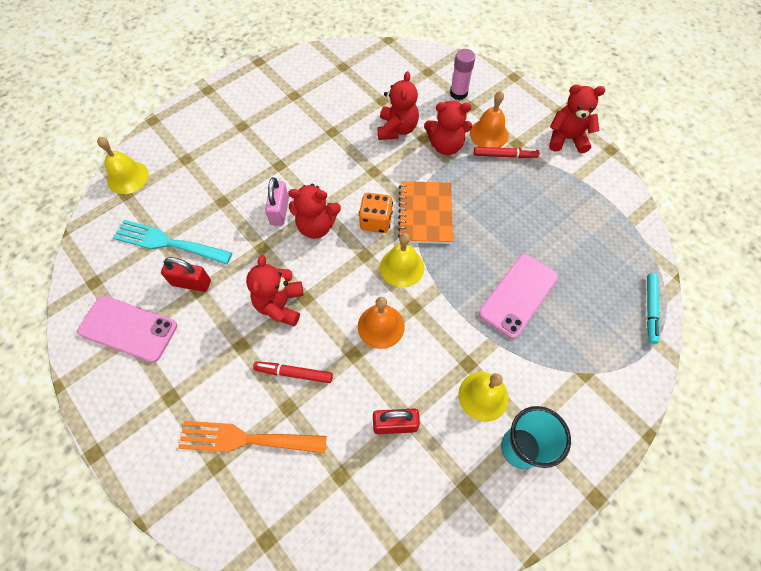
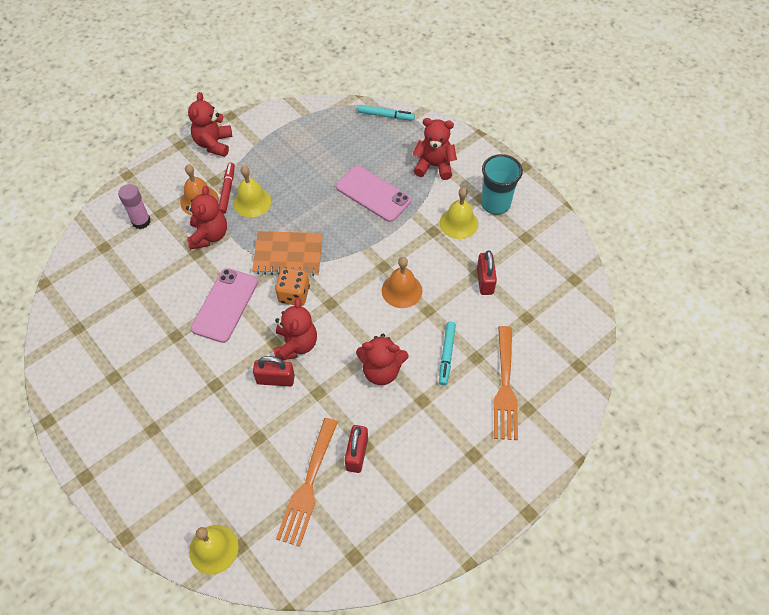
camera: 90 degrees left, 5 degrees down
pink phone [77,296,177,362] -> pink phone moved to [191,268,258,343]
turquoise fork [113,220,232,265] -> orange fork [276,418,338,547]
red marker [253,361,333,383] -> turquoise marker [439,322,456,385]
pink padlock [265,177,289,226] -> red padlock [253,356,295,387]
red teddy bear [377,71,419,140] -> red teddy bear moved to [412,118,457,180]
yellow bell [380,233,424,288] -> yellow bell moved to [233,166,271,217]

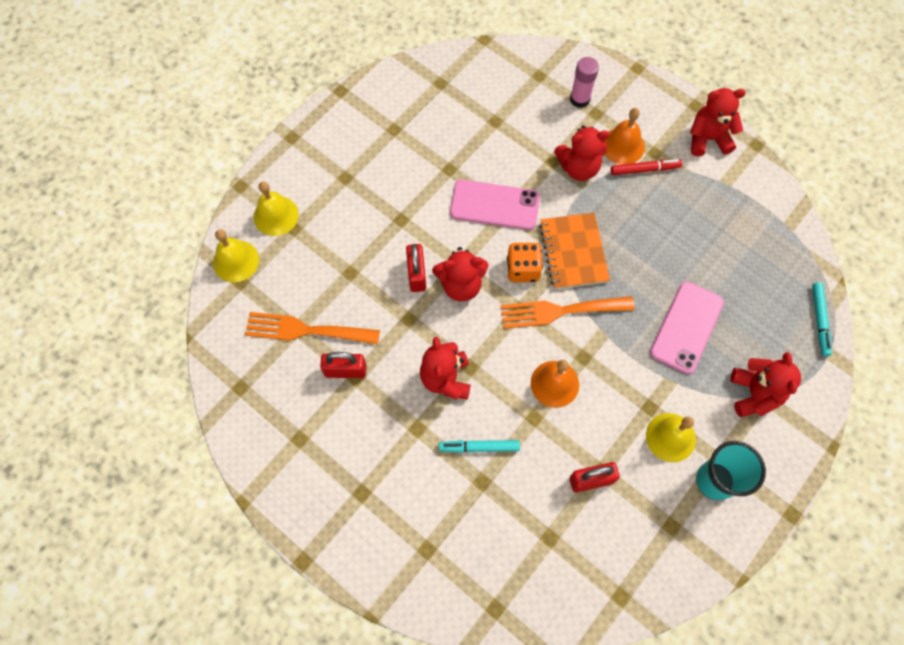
camera: 80 degrees right, 10 degrees up
yellow bell [233,166,271,217] -> yellow bell moved to [254,181,299,236]
orange fork [494,326,518,440] -> orange fork moved to [501,296,635,329]

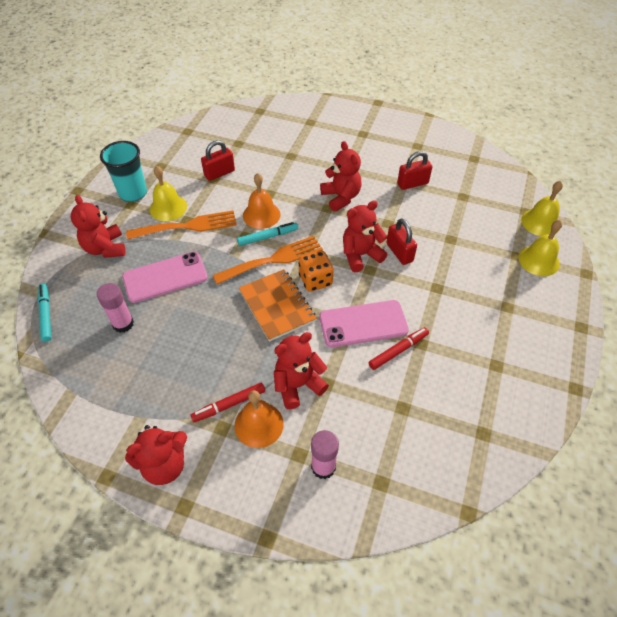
camera: 160 degrees right, 15 degrees down
orange fork [245,312,380,345] -> orange fork moved to [126,210,237,240]
turquoise marker [439,440,520,453] -> turquoise marker moved to [237,222,298,246]
pink phone [650,282,724,374] -> pink phone turned 60 degrees clockwise [122,252,208,303]
none -> pink glue stick [97,283,134,333]
none -> red marker [369,327,429,370]

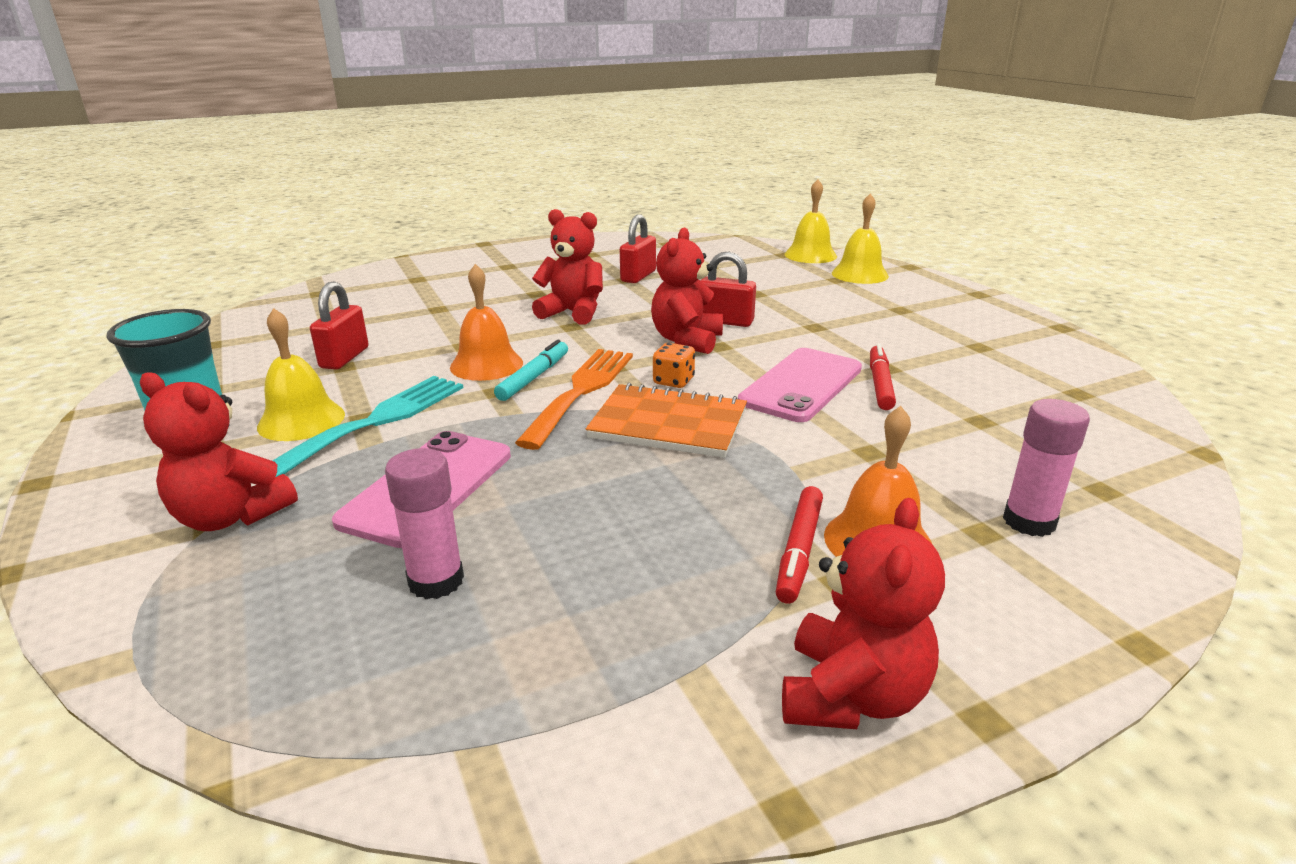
camera: 45 degrees left, 25 degrees down
turquoise marker [38,283,51,342] -> none
orange fork [126,210,237,240] -> turquoise fork [272,376,463,477]
red teddy bear [274,332,329,409] -> none
orange dice [298,251,334,292] -> orange dice [653,343,695,388], size x0.67

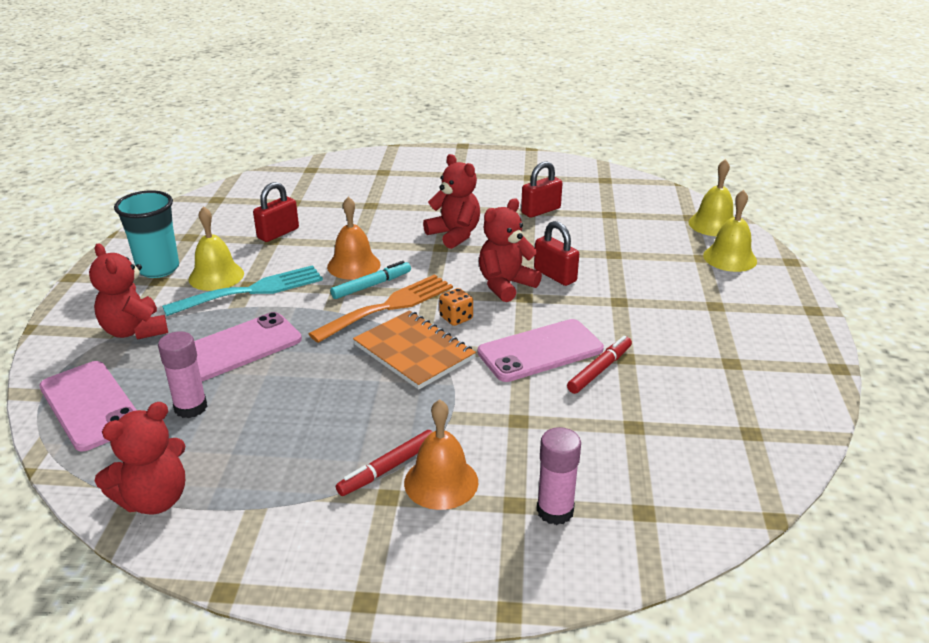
camera: 30 degrees right, 5 degrees up
red teddy bear [782,498,945,729] -> red teddy bear moved to [95,402,186,515]
none -> pink phone [39,361,137,451]

